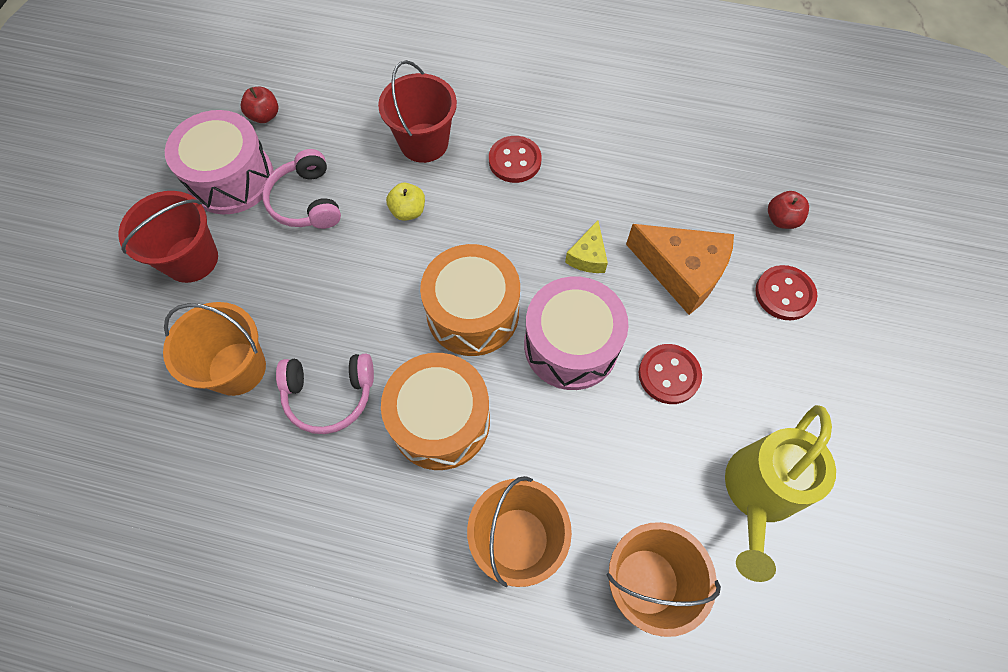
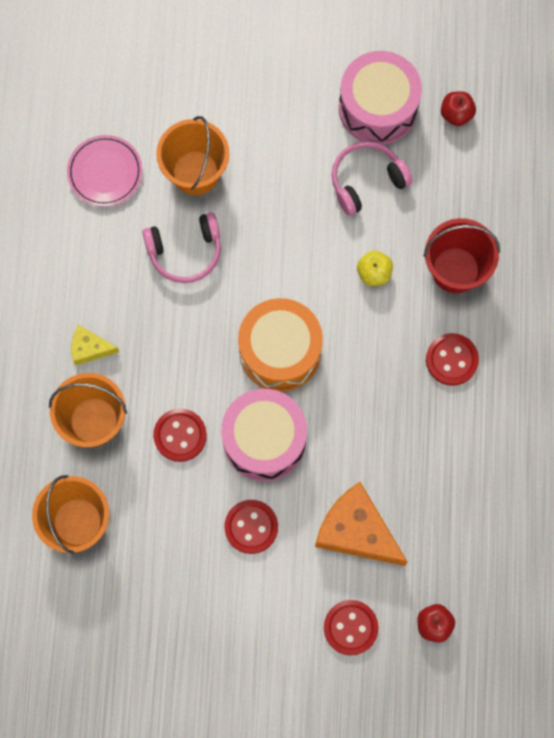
camera: 80 degrees right, 10 degrees up
red bucket [119,191,218,283] -> none
pink headphones [276,354,374,434] -> pink headphones turned 90 degrees counterclockwise [142,213,221,283]
orange drum [381,353,490,470] -> none
yellow cheese [565,220,608,273] -> yellow cheese moved to [71,325,119,366]
orange cheese [626,224,734,315] -> orange cheese turned 105 degrees clockwise [315,482,408,566]
yellow watering can [725,405,836,582] -> none
none -> pink plate [67,135,142,207]
none -> red button [153,408,207,462]

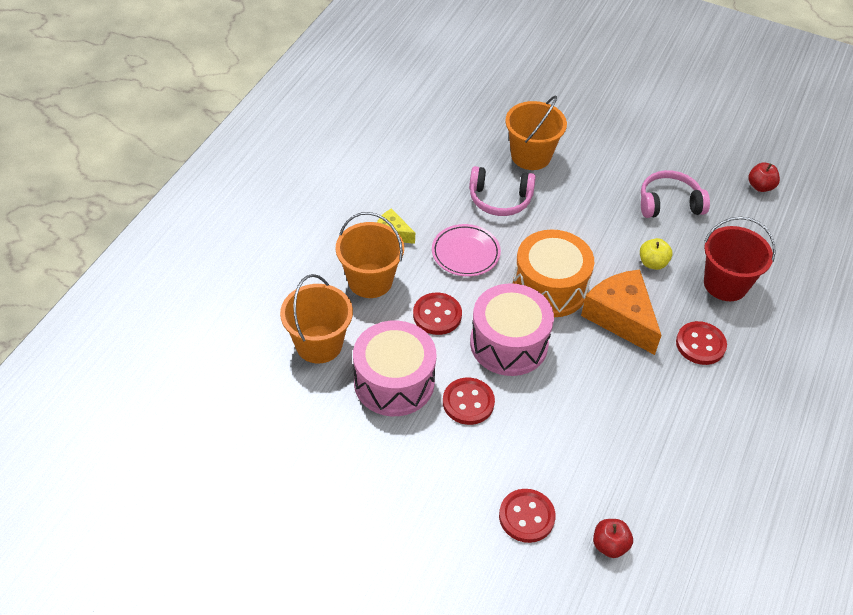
camera: 20 degrees right, 25 degrees down
pink plate [67,135,142,207] -> pink plate moved to [432,224,501,277]
orange cheese [315,482,408,566] -> orange cheese moved to [581,269,662,355]
pink drum [339,51,422,145] -> pink drum moved to [353,321,437,416]

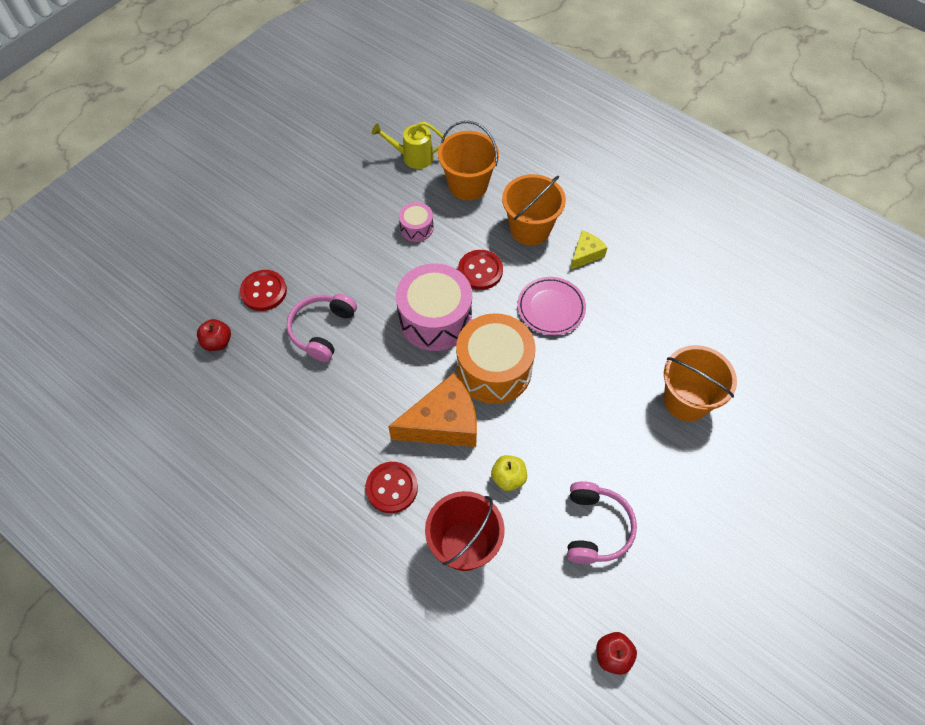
camera: 105 degrees right, 10 degrees up
pink drum [353,321,437,416] -> pink drum [399,202,433,242], size x0.49
red button [443,378,495,425] -> none
pink headphones [469,166,536,216] -> pink headphones moved to [287,294,357,362]
none -> yellow watering can [372,121,443,169]

